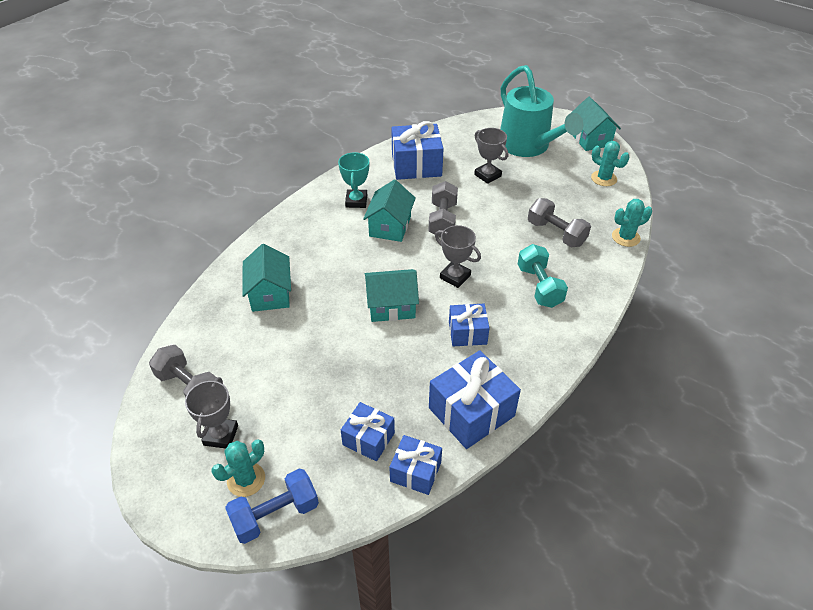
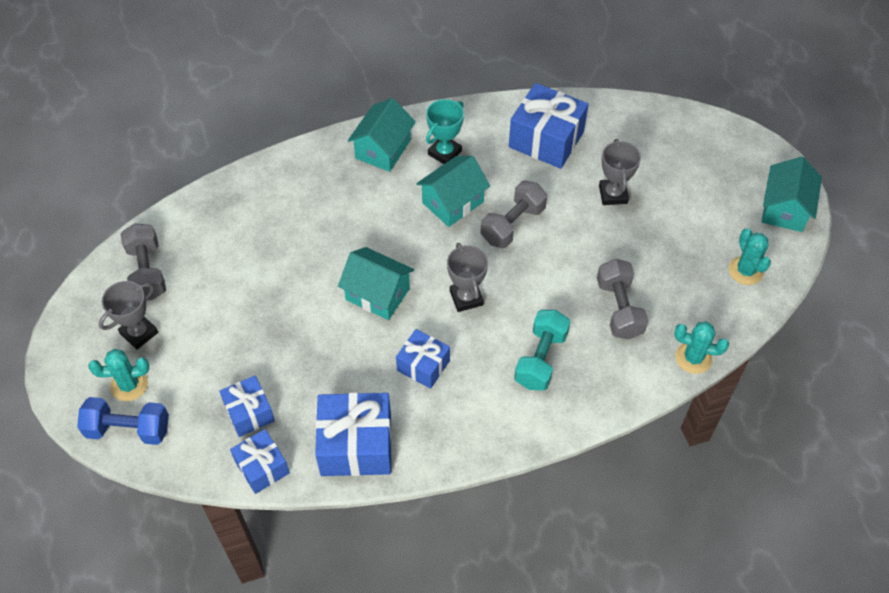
camera: 35 degrees right, 10 degrees up
turquoise house [242,244,291,312] -> turquoise house moved to [348,98,416,172]
turquoise watering can [500,65,584,157] -> none

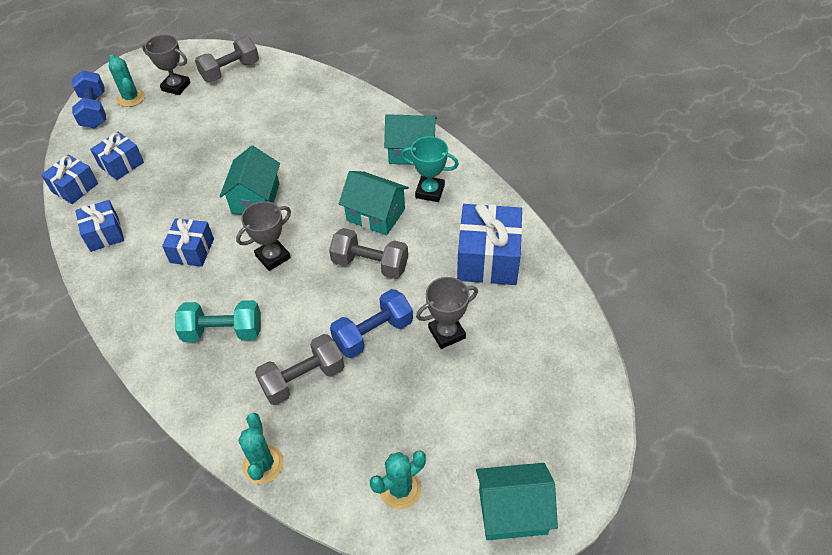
camera: 70 degrees right, 5 degrees down
blue gift [315,393,392,476] -> blue gift [75,200,124,252], size x0.60
none -> blue dumbbell [330,289,413,358]

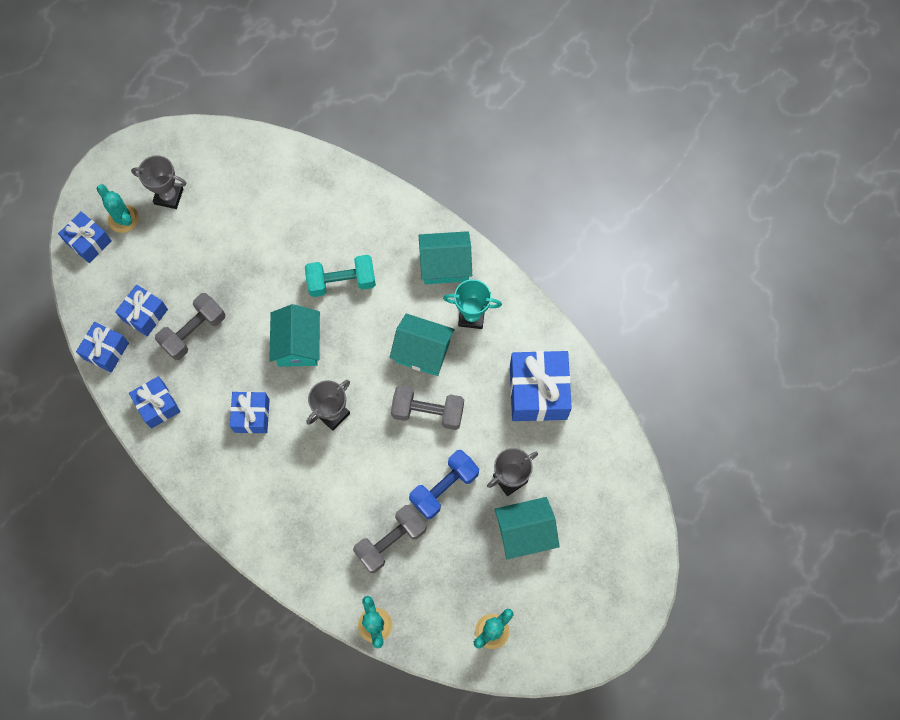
camera: 10 degrees left, 20 degrees up
blue dumbbell [72,70,106,129] -> blue gift [58,211,112,263]
turquoise dumbbell [175,300,261,342] -> turquoise dumbbell moved to [305,255,376,297]
grey dumbbell [195,37,259,82] -> grey dumbbell moved to [155,293,226,360]
turquoise house [476,463,558,540] -> turquoise house moved to [494,497,560,559]

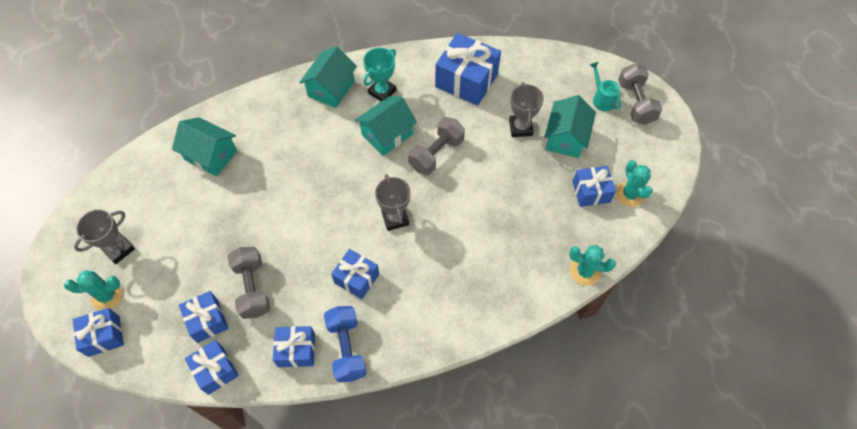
camera: 60 degrees left, 10 degrees down
turquoise house [269,304,320,367] -> turquoise house moved to [172,117,237,176]
turquoise dumbbell [305,255,376,297] -> none
grey dumbbell [353,505,427,573] -> grey dumbbell moved to [618,63,662,125]
blue dumbbell [409,450,479,519] -> blue dumbbell moved to [324,306,367,383]
none -> blue gift [572,166,616,207]
none -> turquoise watering can [590,62,621,111]

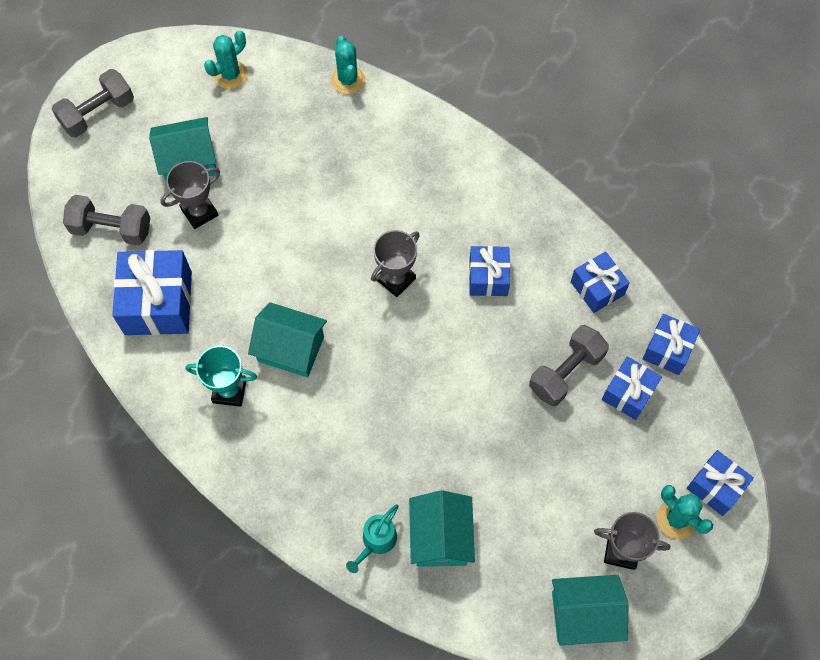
camera: 120 degrees left, 5 degrees up
turquoise house [299,46,357,108] -> turquoise house moved to [552,575,629,645]
blue dumbbell [324,306,367,383] -> none
grey dumbbell [408,117,465,175] -> grey dumbbell moved to [63,195,150,245]
blue gift [572,166,616,207] -> none
turquoise watering can [590,62,621,111] -> turquoise watering can moved to [346,504,398,573]

